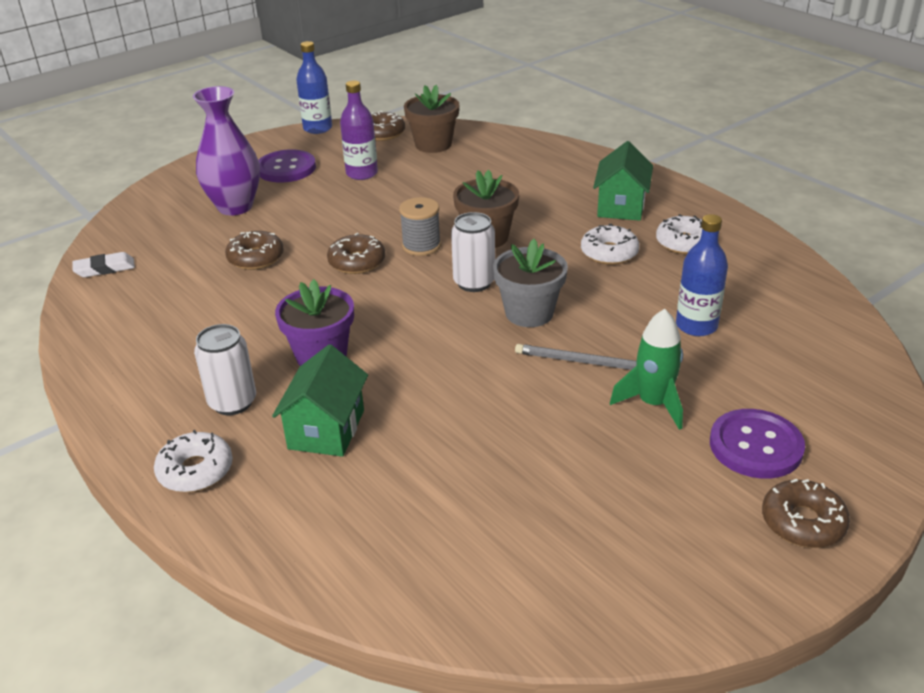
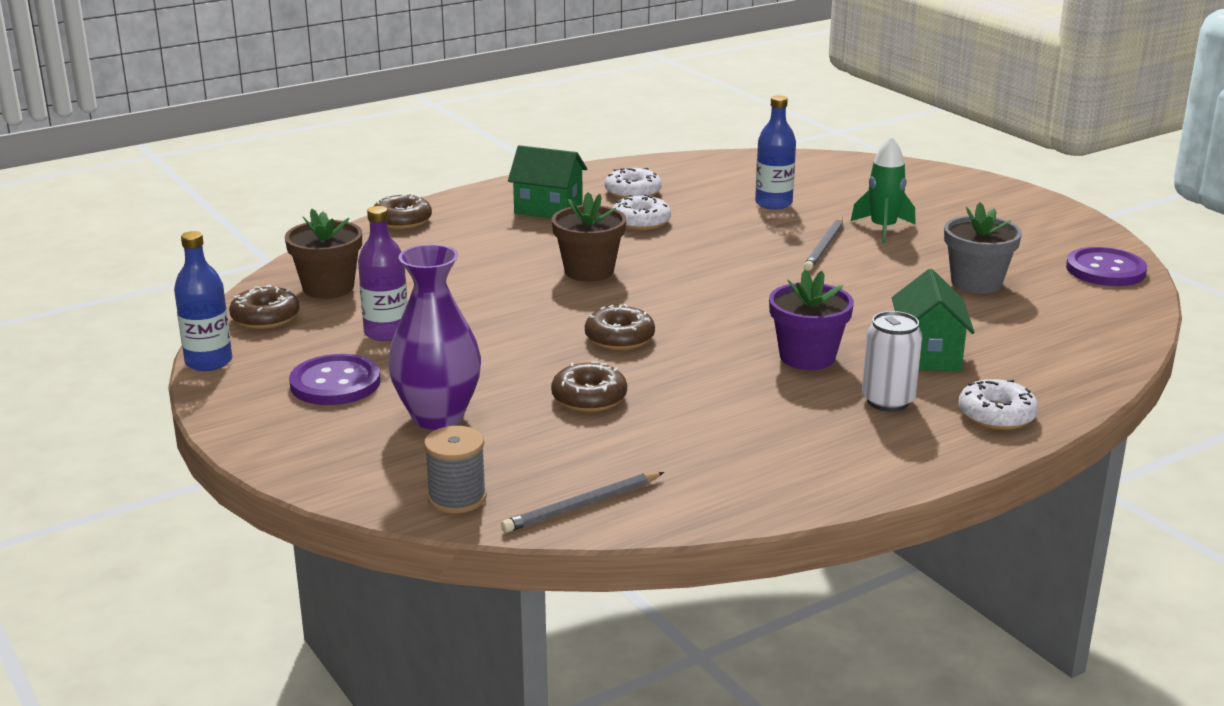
camera: 85 degrees left, 10 degrees down
white eraser [72,252,135,277] -> grey pencil [501,472,664,533]
green house [272,344,368,457] -> green house turned 75 degrees clockwise [892,269,975,371]
grey spool [399,197,441,256] -> grey spool moved to [424,426,487,514]
white can [451,212,495,292] -> none
grey flower pot [493,239,568,327] -> grey flower pot moved to [944,202,1022,294]
purple button [710,409,805,479] -> purple button moved to [1066,247,1147,286]
brown donut [762,479,850,548] -> brown donut moved to [374,193,432,229]

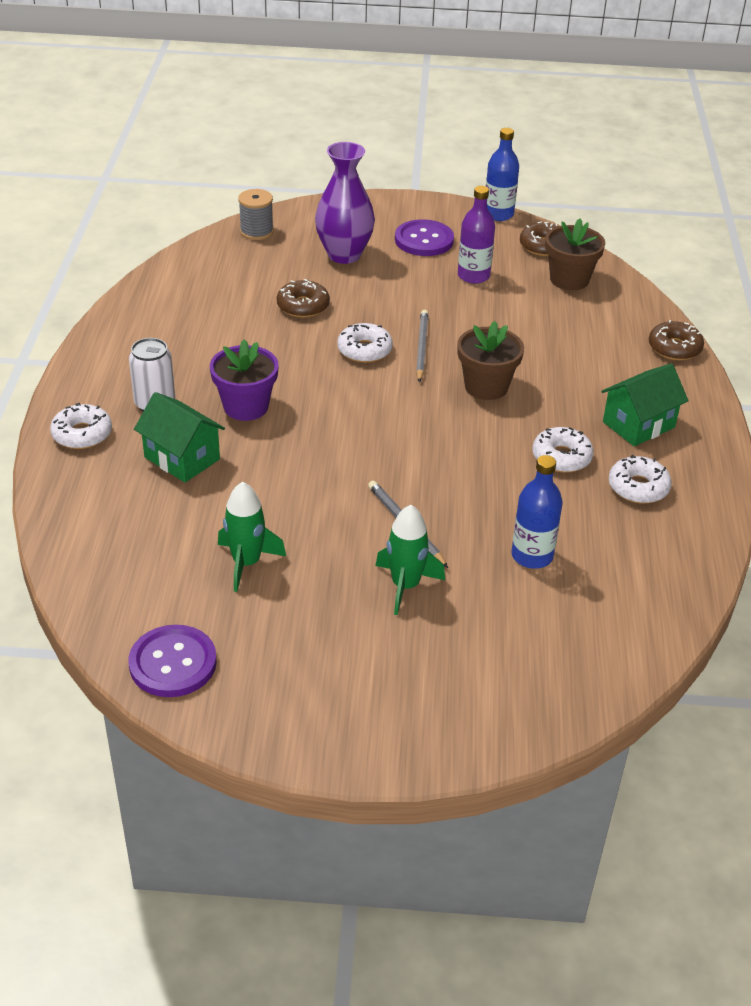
camera: 125 degrees right, 15 degrees up
grey pencil [501,472,664,533] -> grey pencil moved to [416,310,428,383]
brown donut [585,304,655,350] -> white donut [337,323,393,363]
grey flower pot [944,202,1022,294] -> green rocket [218,482,286,592]

